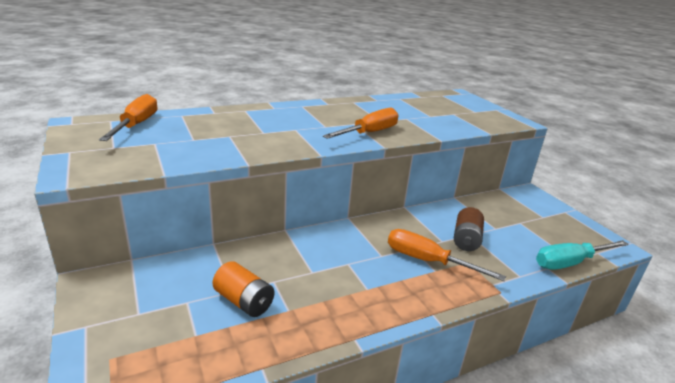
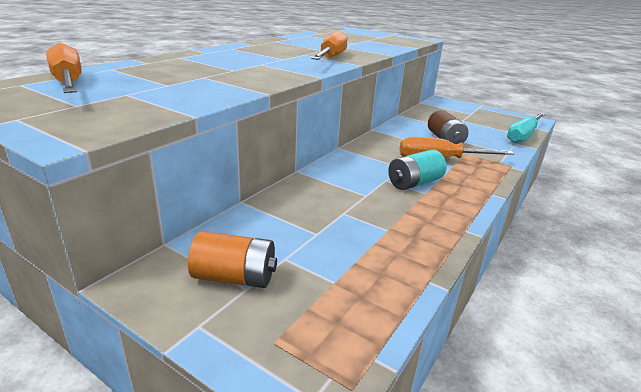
camera: 30 degrees left, 0 degrees up
orange battery [213,261,275,317] -> orange battery moved to [188,231,277,288]
none -> turquoise battery [388,149,446,190]

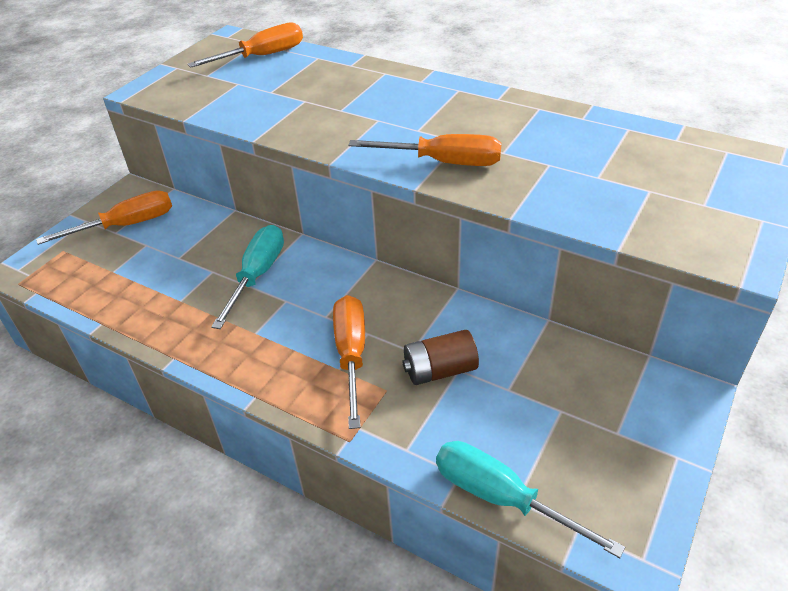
camera: 90 degrees right, 15 degrees up
orange battery [188,231,277,288] -> orange screwdriver [36,190,172,245]
turquoise battery [388,149,446,190] -> none
none -> turquoise screwdriver [211,225,284,329]

